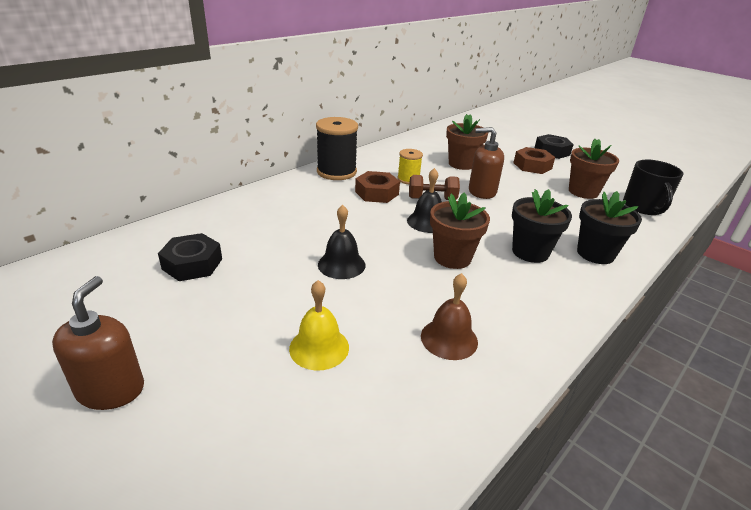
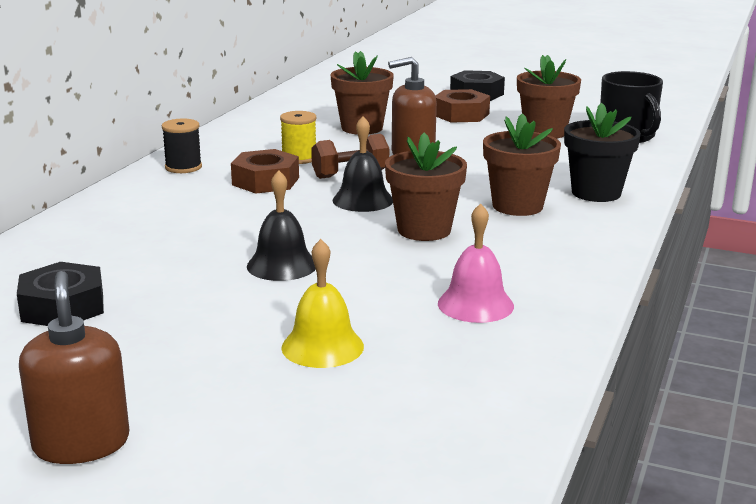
camera: 20 degrees left, 10 degrees down
black spool [316,117,358,180] -> black spool [162,119,202,173], size x0.56
brown bell [421,273,478,360] -> pink bell [438,203,514,323]
black flower pot [512,189,572,263] -> brown flower pot [483,113,561,216]

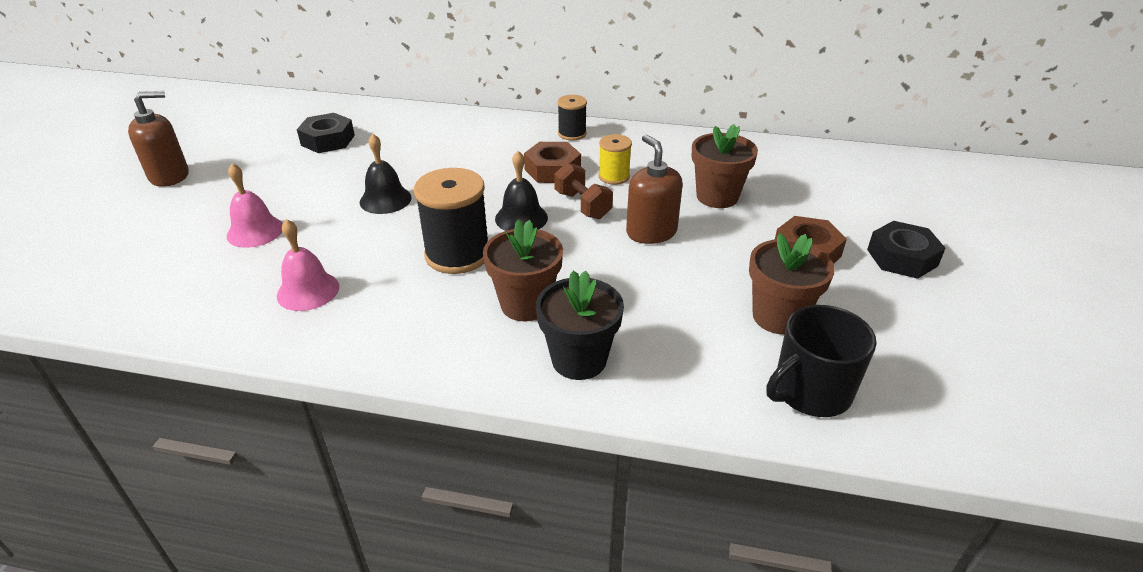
camera: 80 degrees right, 15 degrees up
yellow bell [281,239,364,368] -> pink bell [227,163,283,248]
brown flower pot [385,133,467,241] -> black spool [414,168,488,274]

